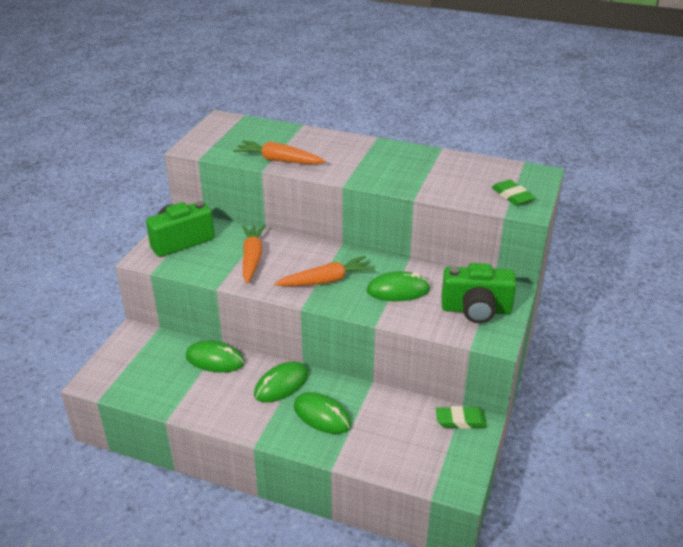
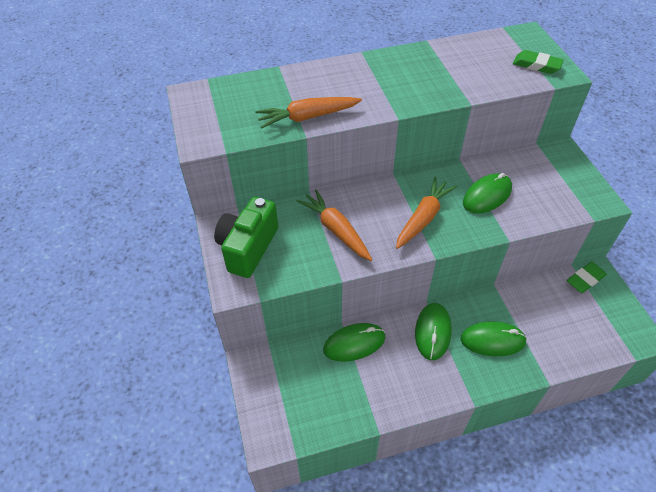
camera: 35 degrees left, 15 degrees up
green camera [441,263,516,323] -> none

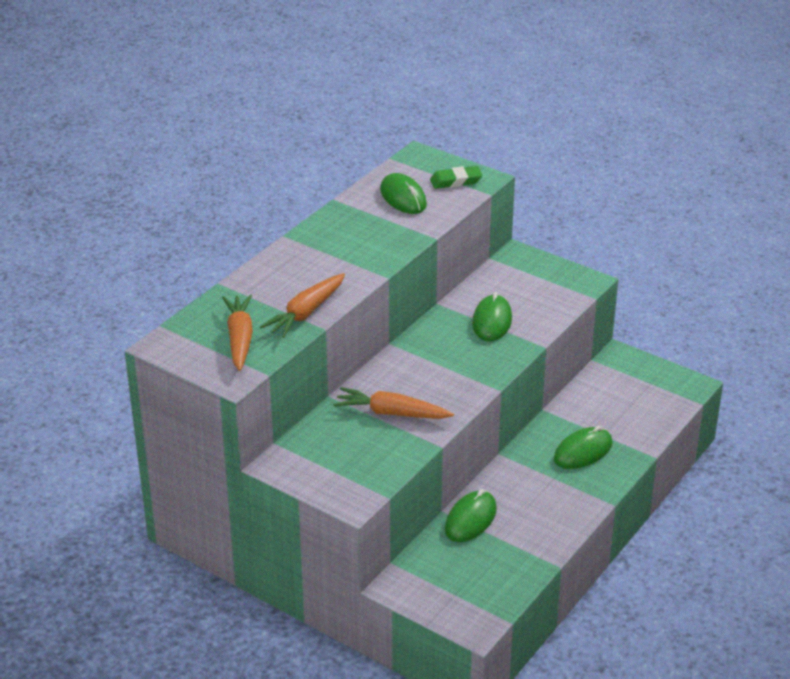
camera: 40 degrees left, 15 degrees down
green camera [214,197,278,278] -> none
orange carrot [396,177,457,249] -> orange carrot moved to [222,294,253,371]
green mouse [415,303,452,360] -> green mouse moved to [380,173,427,214]
green eraser [566,262,607,293] -> none

